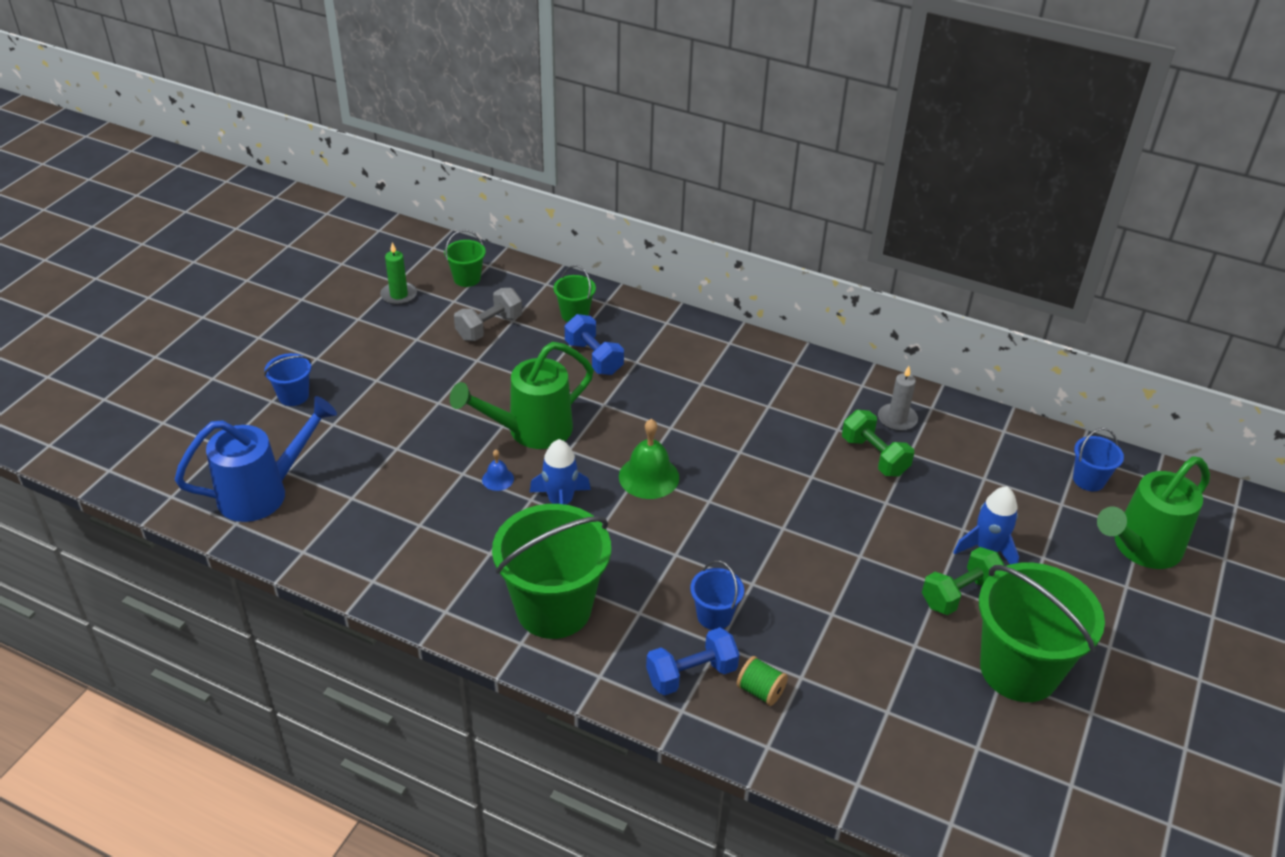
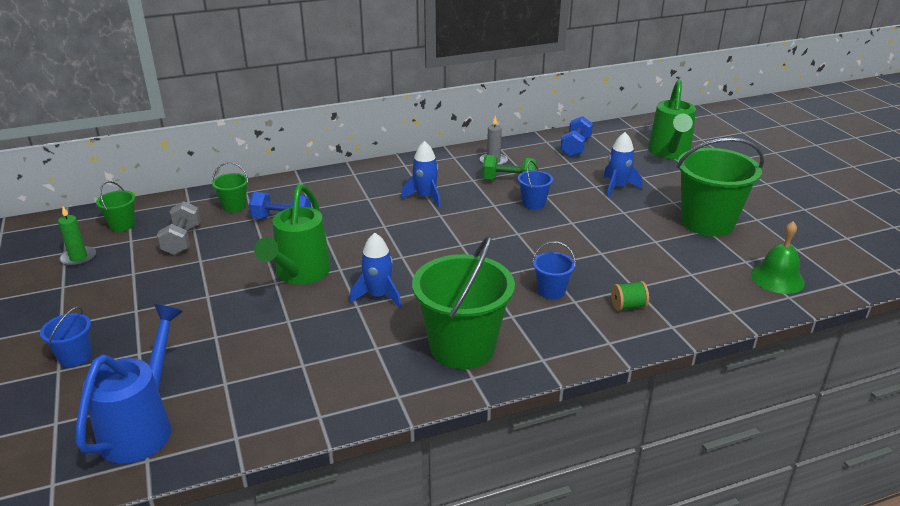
camera: 45 degrees left, 10 degrees down
blue bell [482,450,514,491] -> none
green bell [619,419,679,499] -> green bell moved to [751,221,805,294]
blue dumbbell [646,627,740,695] -> blue dumbbell moved to [561,116,593,157]
green dumbbell [922,547,1005,615] -> none
blue bucket [1073,428,1124,491] -> blue bucket moved to [518,161,553,209]
none -> blue rocket [401,141,441,208]

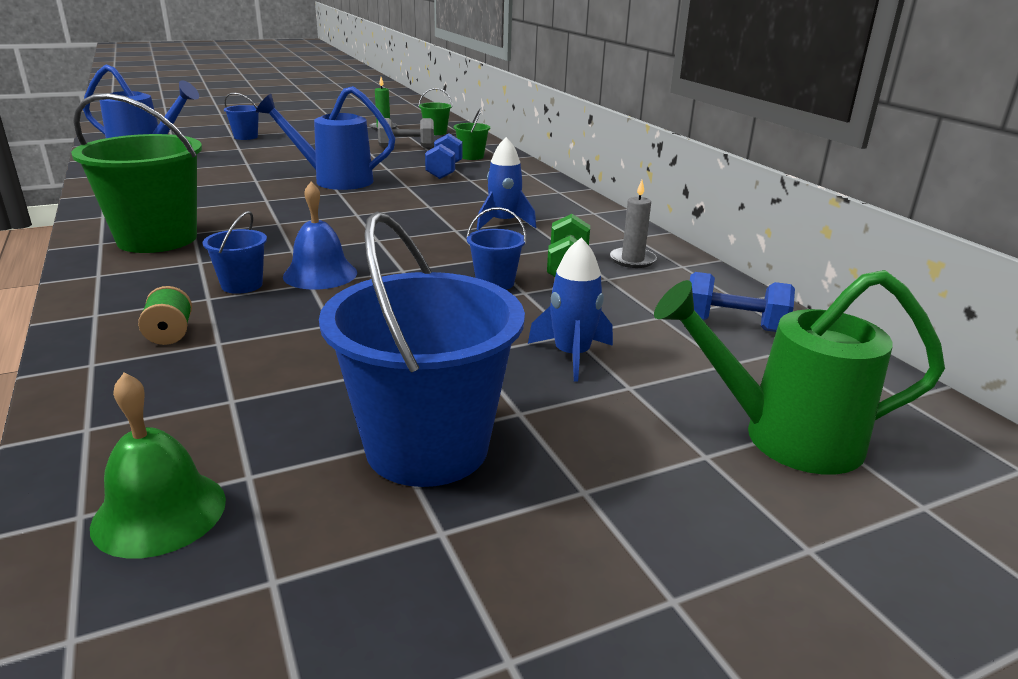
camera: 85 degrees right, 5 degrees down
green watering can [254,184,331,284] -> blue watering can [256,86,396,190]
blue rocket [350,233,401,308] -> none
green bucket [676,138,764,236] -> blue bucket [319,212,525,487]
none -> blue bell [283,182,357,290]

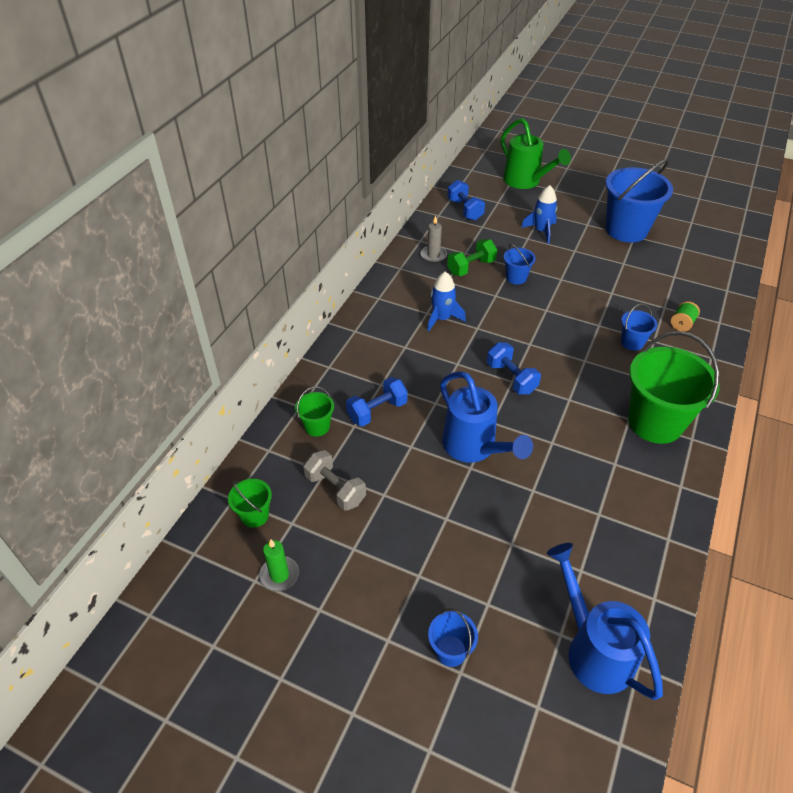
camera: 130 degrees left, 20 degrees up
green bell [90,373,226,558] -> none
blue bell [283,182,357,290] -> none
none -> blue dumbbell [487,342,541,394]

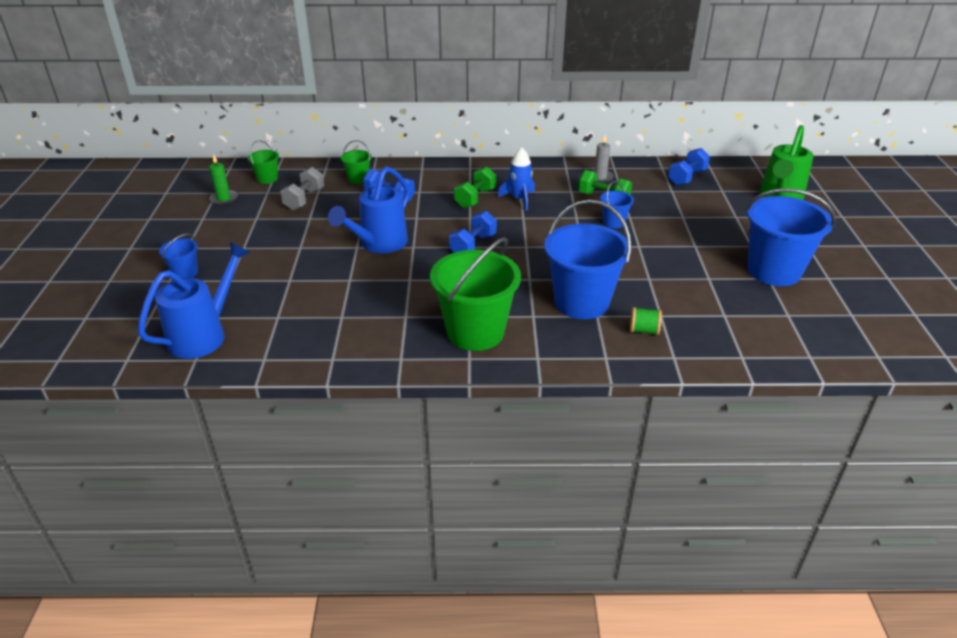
camera: 65 degrees right, 10 degrees down
blue rocket [521,185,557,244] -> none
blue bucket [621,304,657,351] -> blue bucket [544,200,631,319], size x2.15
none -> green dumbbell [454,167,496,208]

